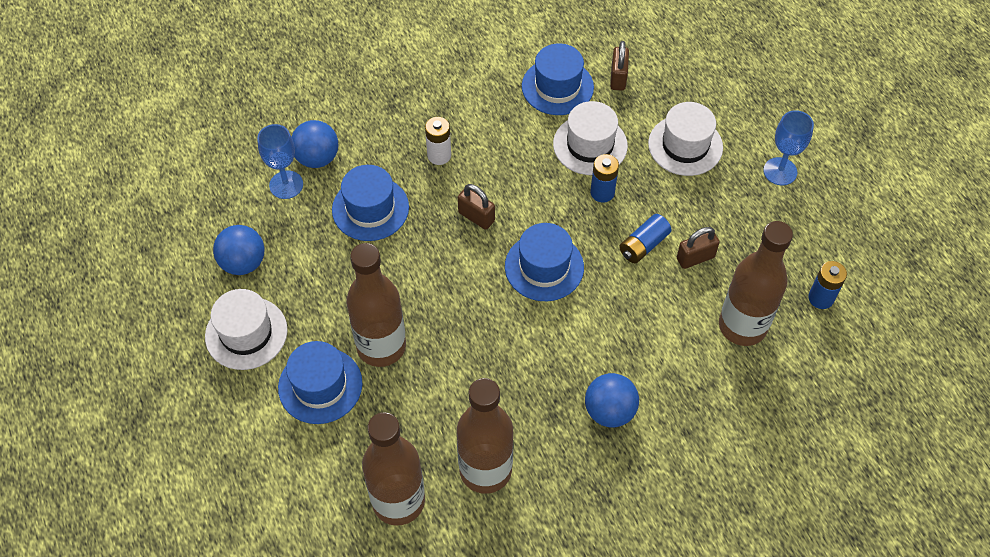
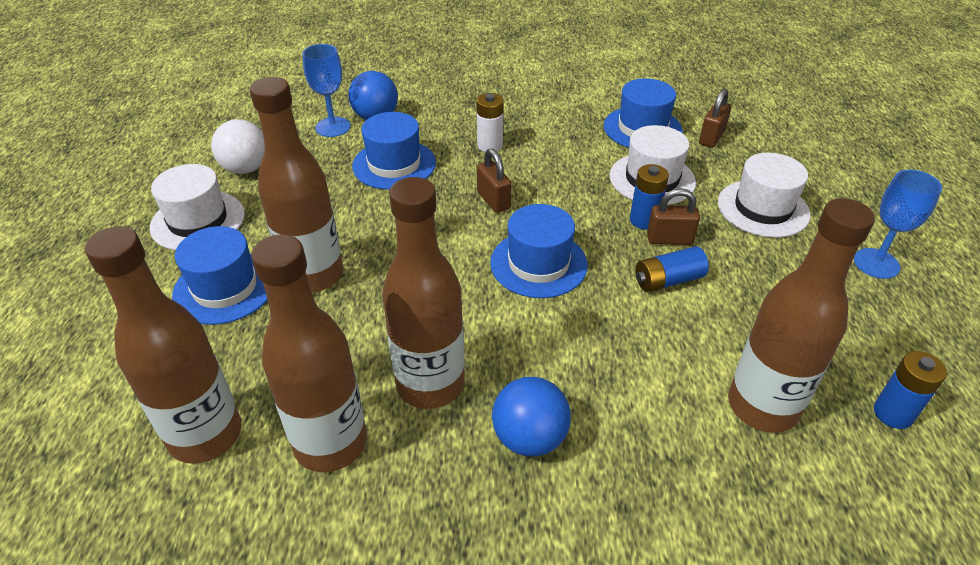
camera: 25 degrees right, 15 degrees down
blue ball [213,225,264,275] -> white ball [211,119,265,174]
brown padlock [677,227,720,269] -> brown padlock moved to [647,188,700,245]
none -> brown bottle [382,177,465,409]

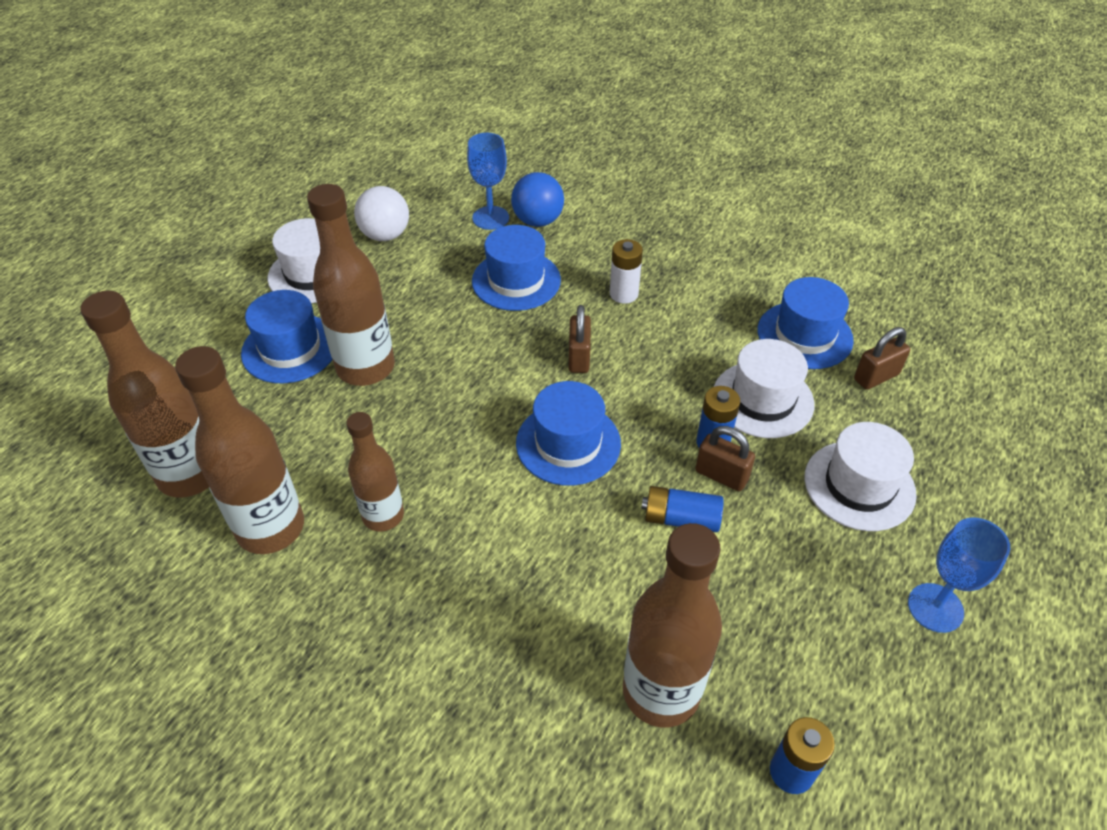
camera: 30 degrees right, 5 degrees up
brown bottle [382,177,465,409] -> brown bottle [346,412,404,531], size x0.62
blue ball [492,377,571,457] -> none

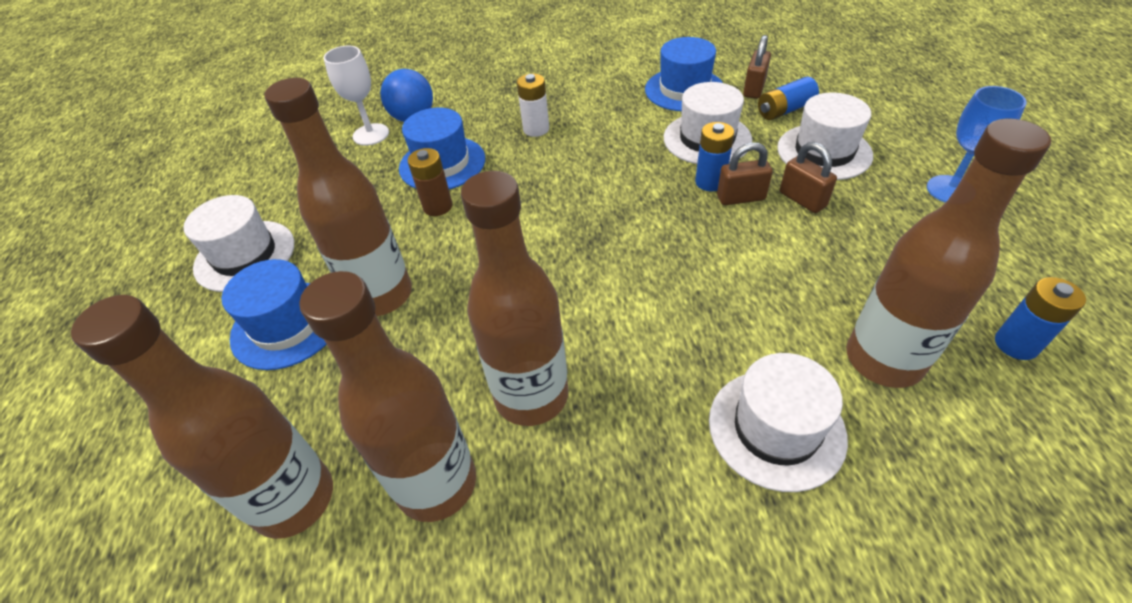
camera: 35 degrees left, 0 degrees up
brown bottle [346,412,404,531] -> brown bottle [461,171,568,426], size x1.61
white ball [354,186,409,241] -> none
blue goblet [467,133,509,230] -> white goblet [323,46,389,146]
blue hat [516,381,621,486] -> none
brown padlock [569,305,591,373] -> brown padlock moved to [780,142,837,213]
blue battery [641,486,724,532] -> blue battery moved to [758,77,819,120]
none -> brown battery [408,148,452,216]
none -> white hat [709,353,848,492]

